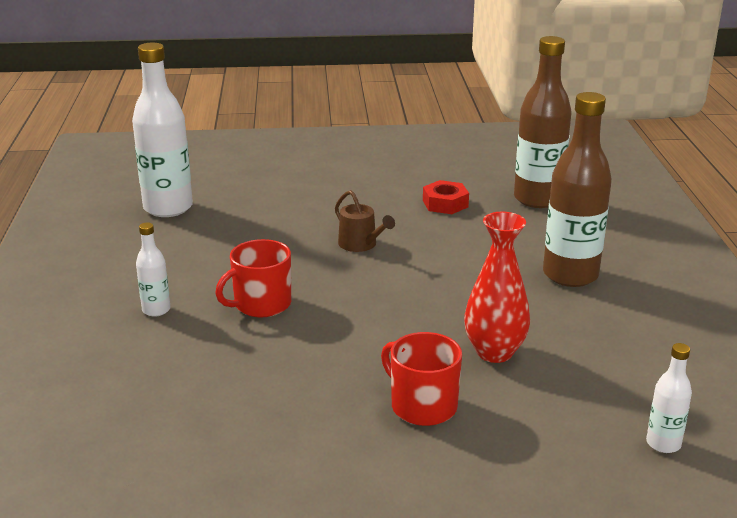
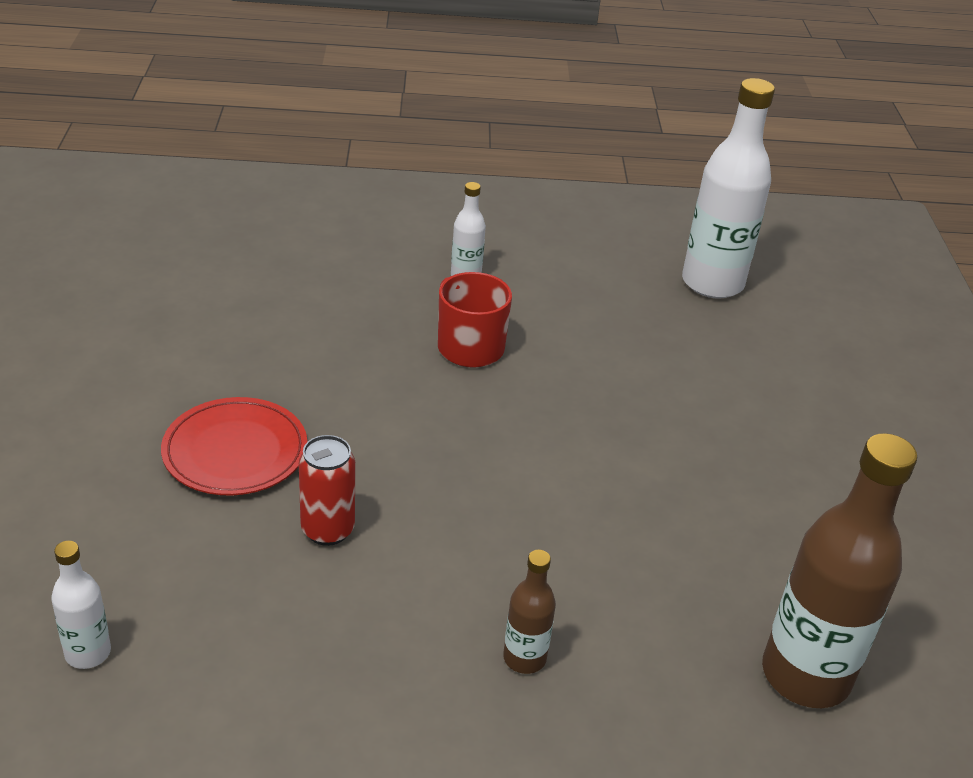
camera: 90 degrees right, 10 degrees up
brown watering can [335,190,395,252] -> none
red mug [381,332,462,426] -> red plate [161,397,307,495]
red nut [423,180,469,214] -> none
red vase [464,212,530,363] -> red can [299,435,355,546]
brown bottle [543,92,612,287] -> brown bottle [503,550,556,674], size x0.48

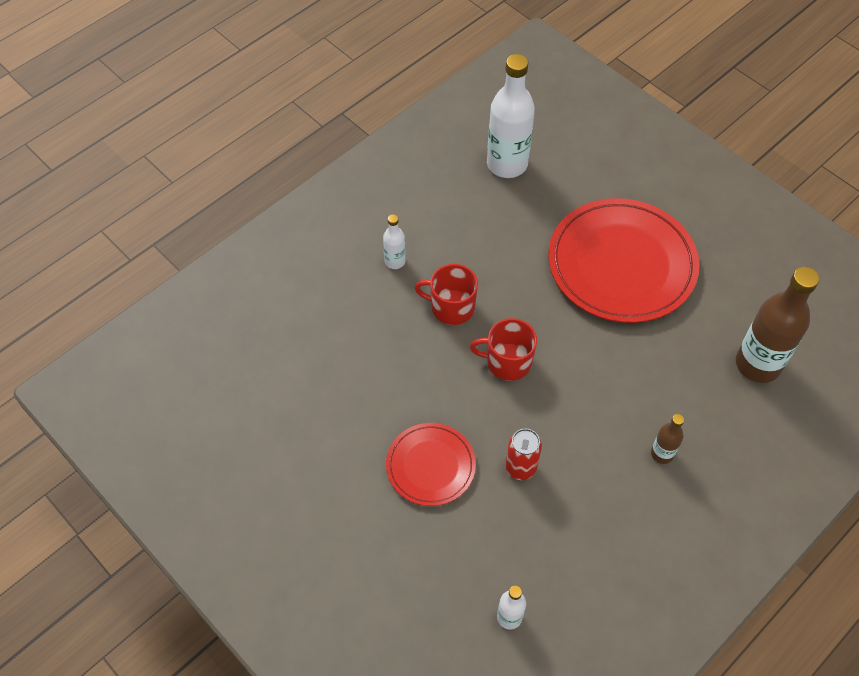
camera: 40 degrees left, 20 degrees up
none -> red mug [470,318,537,381]
none -> red plate [548,198,699,323]

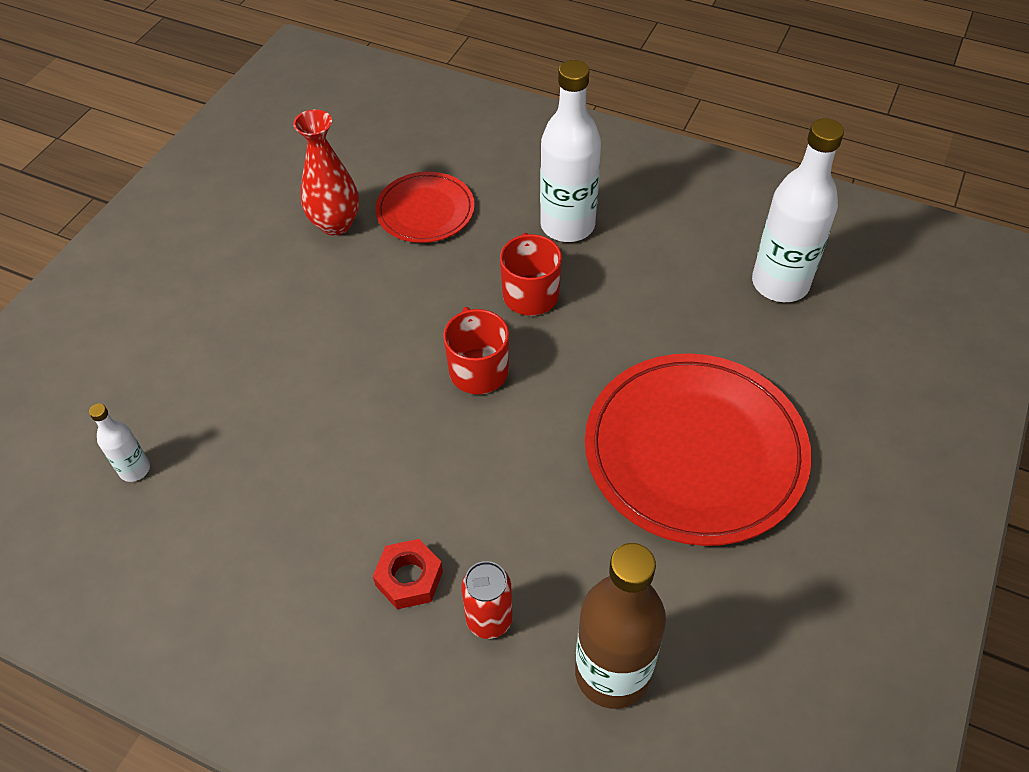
camera: 70 degrees right, 5 degrees down
white bottle [383,214,406,269] -> white bottle [540,60,601,242], size x2.08
red plate [386,423,476,506] -> red plate moved to [375,172,475,243]
red can [506,429,542,480] -> red can moved to [461,561,512,639]
brown bottle [651,414,684,464] -> red nut [373,539,443,609]
none -> red vase [293,109,359,236]

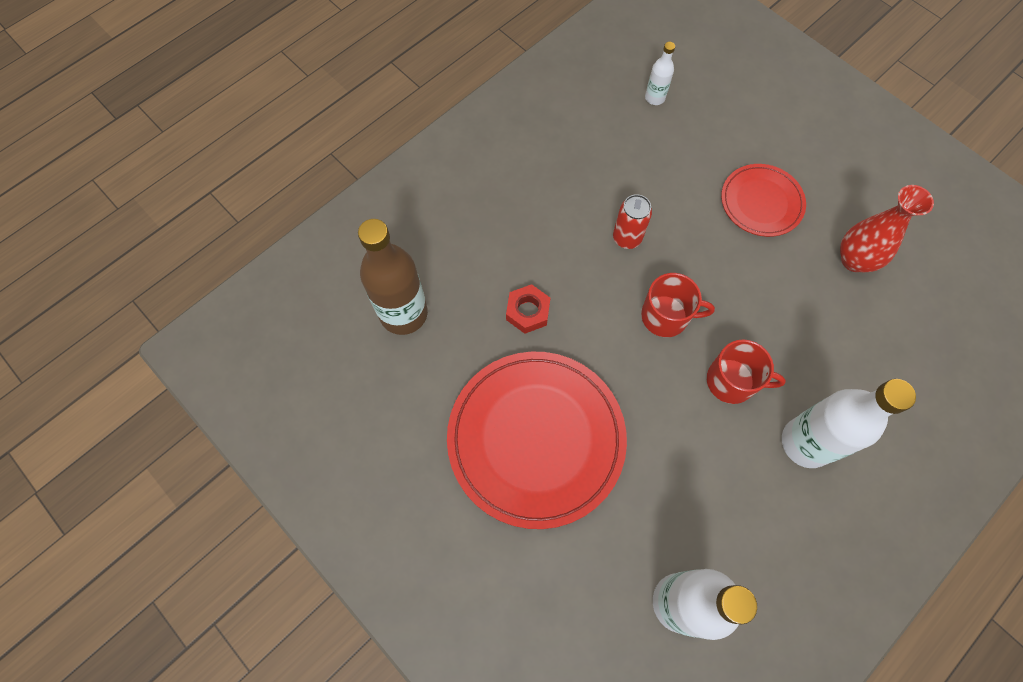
camera: 110 degrees right, 15 degrees up
red nut [373,539,443,609] -> red nut moved to [506,284,550,334]
red plate [375,172,475,243] -> red plate moved to [721,164,806,237]
red can [461,561,512,639] -> red can moved to [613,194,652,249]

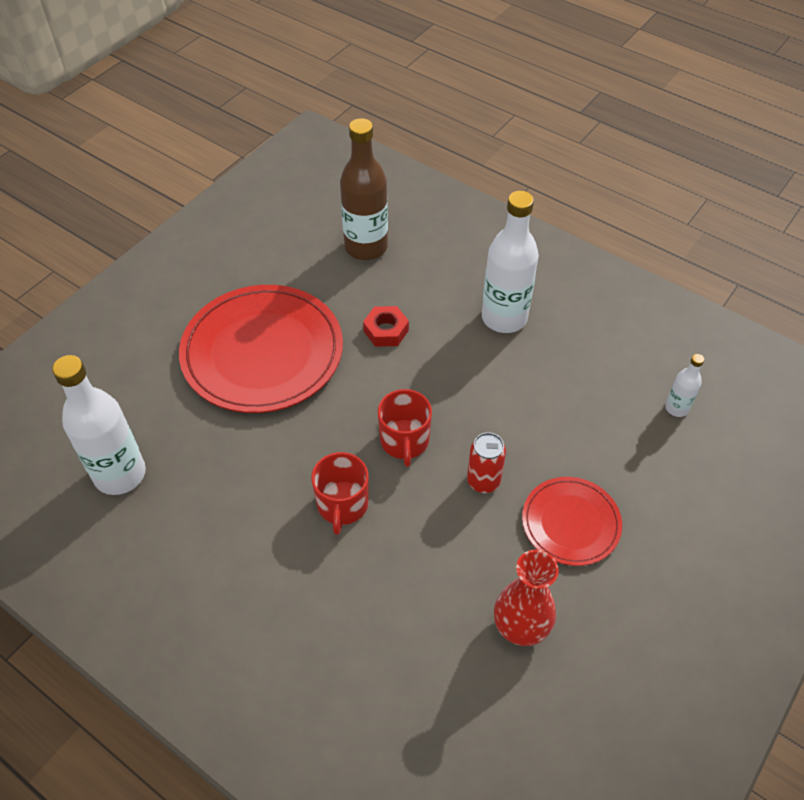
camera: 80 degrees right, 15 degrees down
red can [613,194,652,249] -> red can moved to [467,432,506,493]
white bottle [782,379,916,468] -> white bottle moved to [482,191,539,333]

